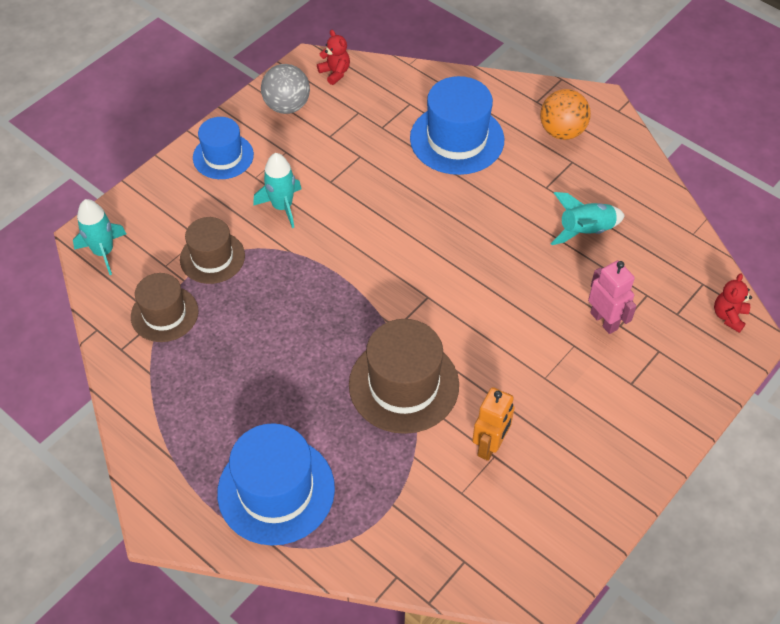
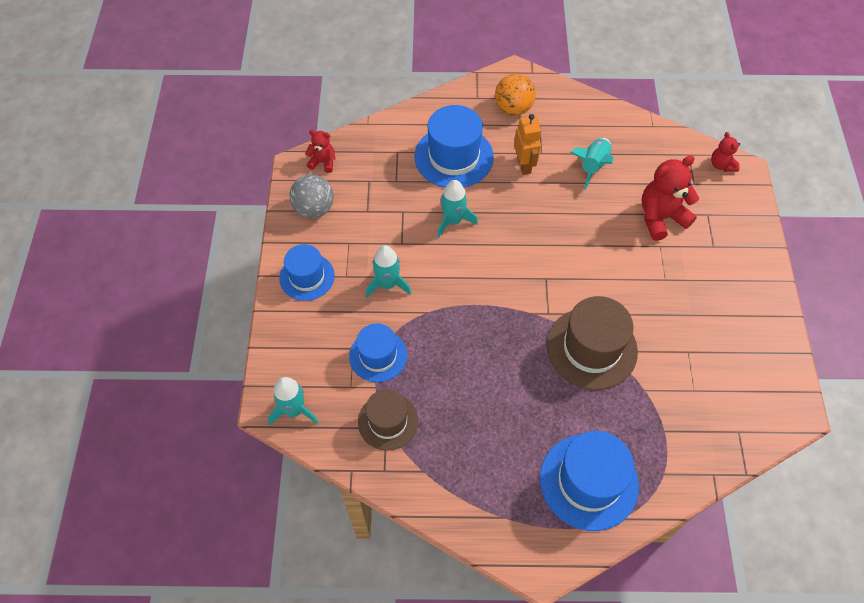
camera: 40 degrees left, 5 degrees up
brown hat [180,217,245,284] -> blue hat [349,323,407,383]
orange robot [472,387,515,461] -> orange robot moved to [514,114,541,175]
pink robot [588,260,637,334] -> red teddy bear [642,155,699,241]
none -> turquoise rocket [437,180,478,238]

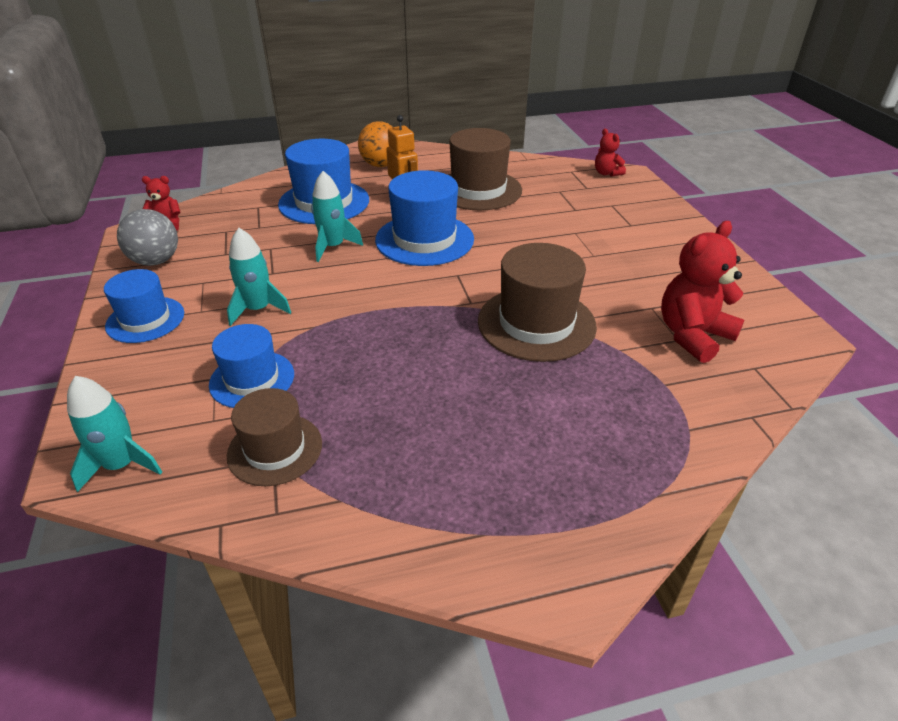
camera: 15 degrees left, 20 degrees down
blue hat [540,431,639,531] -> blue hat moved to [375,170,474,266]
turquoise rocket [570,138,614,190] -> brown hat [448,128,522,210]
red teddy bear [642,155,699,241] -> red teddy bear moved to [661,221,744,363]

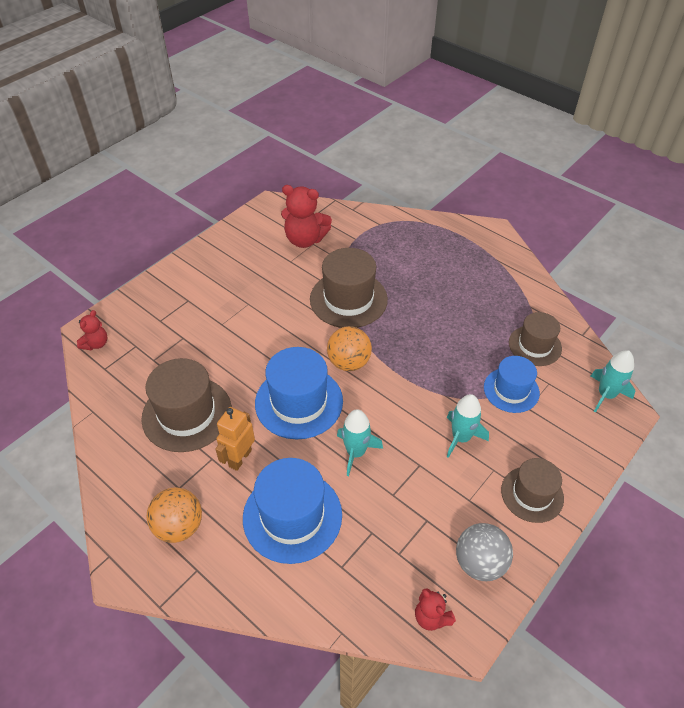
camera: 125 degrees left, 10 degrees up
blue hat [104,269,184,343] -> brown hat [501,458,564,523]
none -> orange ball [327,326,372,371]

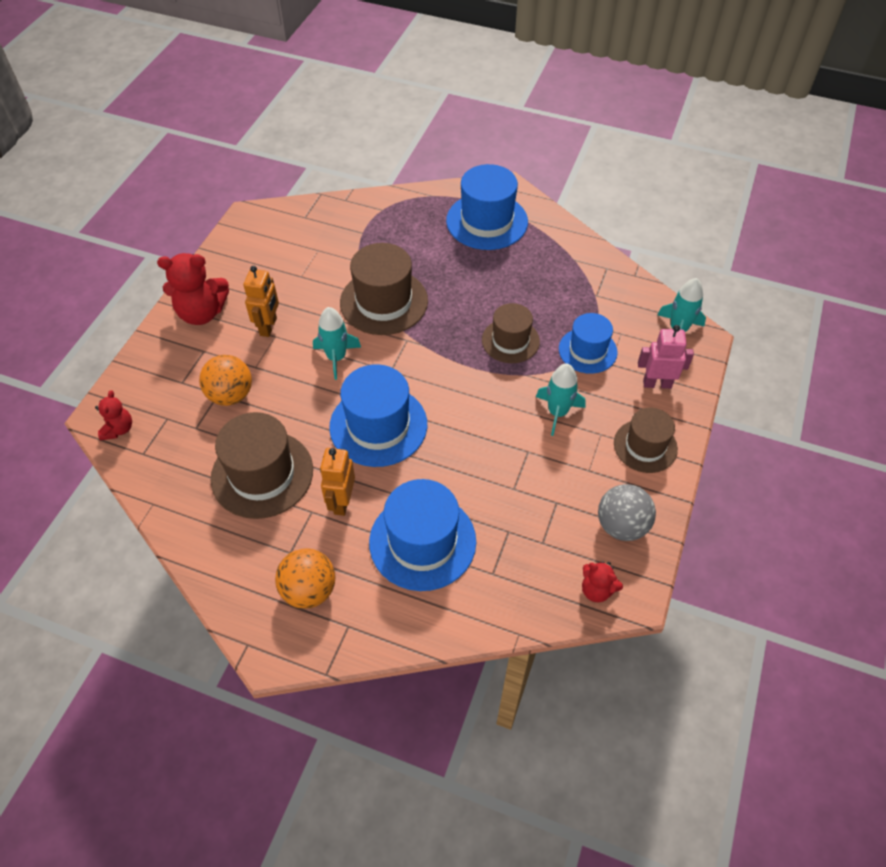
camera: 20 degrees left, 5 degrees up
red teddy bear [281,185,332,248] -> red teddy bear moved to [157,253,229,325]
orange ball [327,326,372,371] -> orange ball moved to [199,355,252,406]
turquoise rocket [337,409,383,476] -> turquoise rocket moved to [313,307,361,380]
brown hat [509,312,562,366] -> brown hat moved to [482,303,540,363]
none -> orange robot [243,266,279,337]
none -> blue hat [446,164,528,250]
none -> pink robot [638,325,694,389]

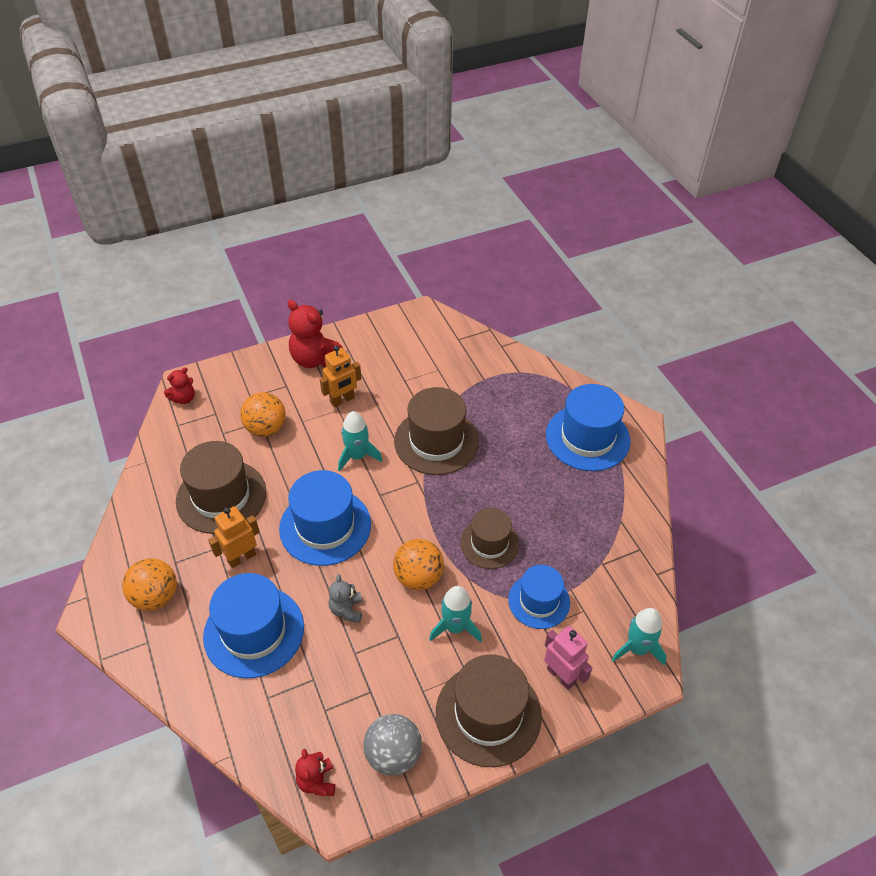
camera: 45 degrees right, 5 degrees down
brown hat [614,408,678,473] -> brown hat [436,654,542,767], size x1.57
none -> grey teddy bear [329,574,362,623]
none -> orange ball [393,539,444,590]

